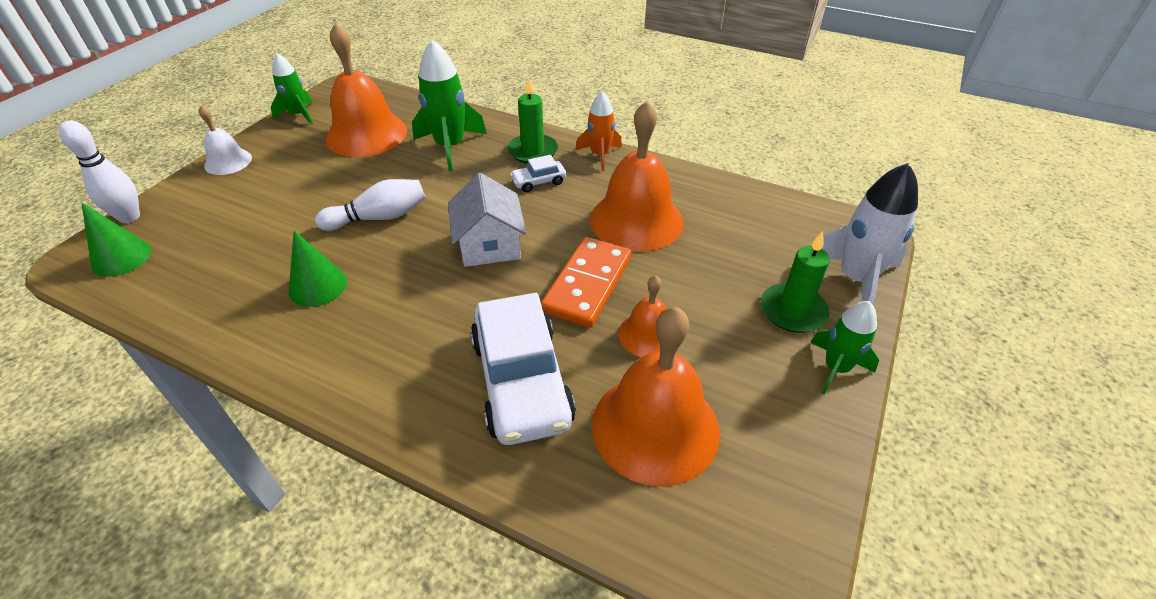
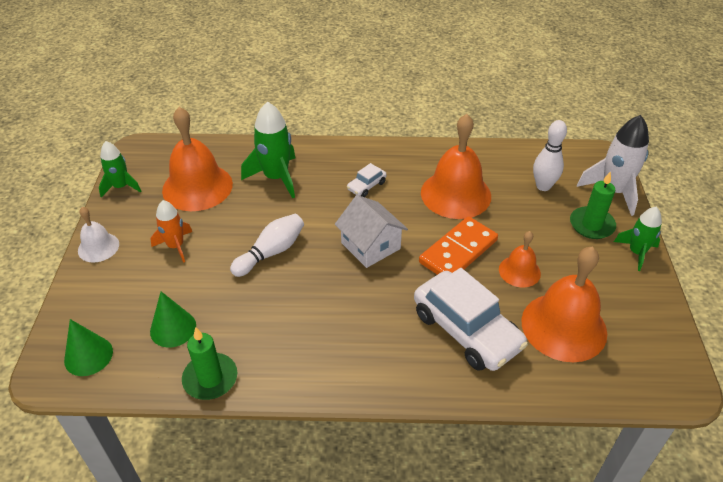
camera: 25 degrees left, 0 degrees up
white bowling pin [59,120,140,223] -> white bowling pin moved to [533,120,567,191]
green cone [289,230,347,307] -> green cone moved to [150,291,196,347]
green candle [507,76,558,164] -> green candle moved to [182,327,237,400]
orange domino [541,237,632,328] -> orange domino turned 45 degrees clockwise [419,216,498,275]
orange rocket [576,92,622,171] -> orange rocket moved to [150,200,192,263]

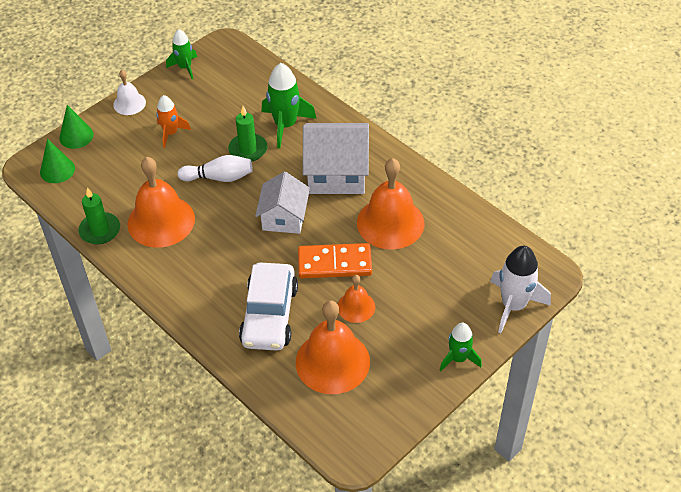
camera: 45 degrees right, 5 degrees up
green cone [150,291,196,347] -> green cone moved to [59,105,93,149]
orange bell [162,107,233,211] -> orange bell moved to [127,157,195,248]
white car [347,163,387,197] -> white house [303,123,369,194]
white bowling pin [533,120,567,191] -> none
green candle [570,171,616,239] -> green candle moved to [228,106,267,162]

